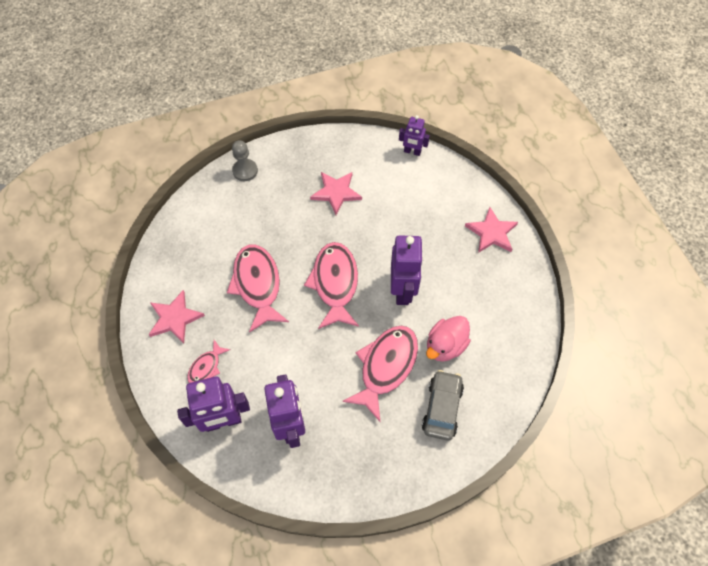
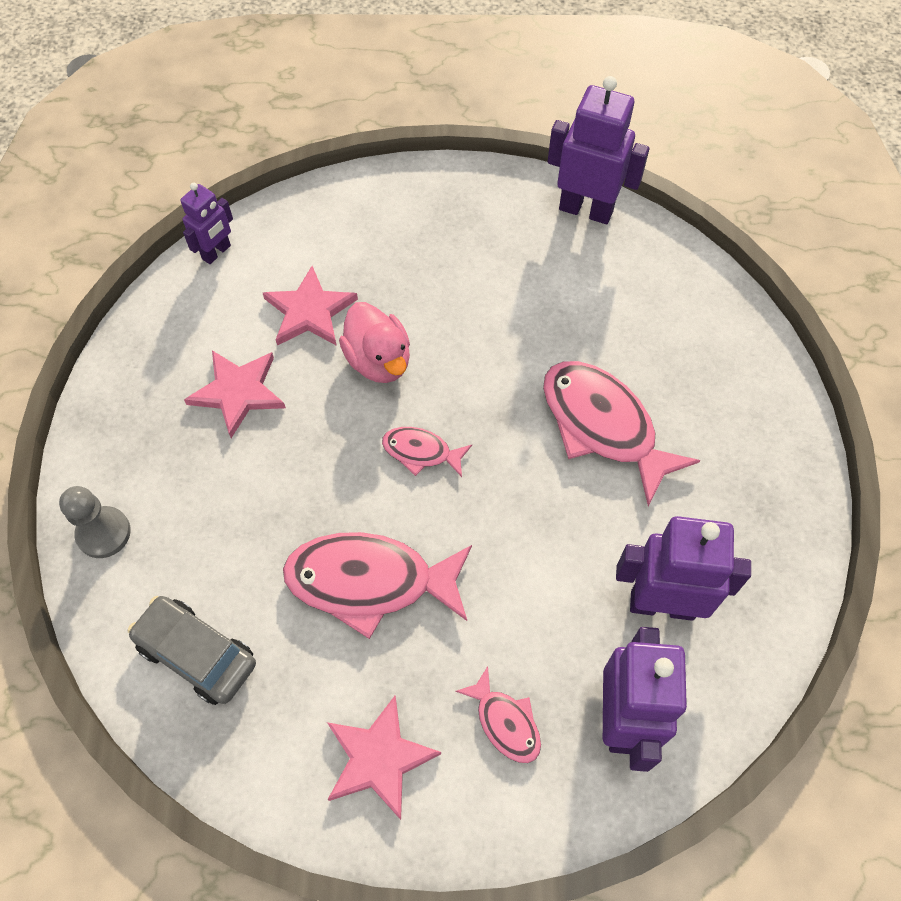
camera: 70 degrees left, 0 degrees up
pink fish [304,242,359,329] -> pink fish [382,427,472,477], size x0.51
purple robot [391,235,423,305] -> purple robot moved to [548,76,650,224]
grey car [422,370,464,441] -> grey car moved to [128,596,256,705]
pink duck [426,316,471,362] -> pink duck moved to [339,302,410,383]
pink star [465,207,518,253] -> pink star moved to [263,266,358,346]

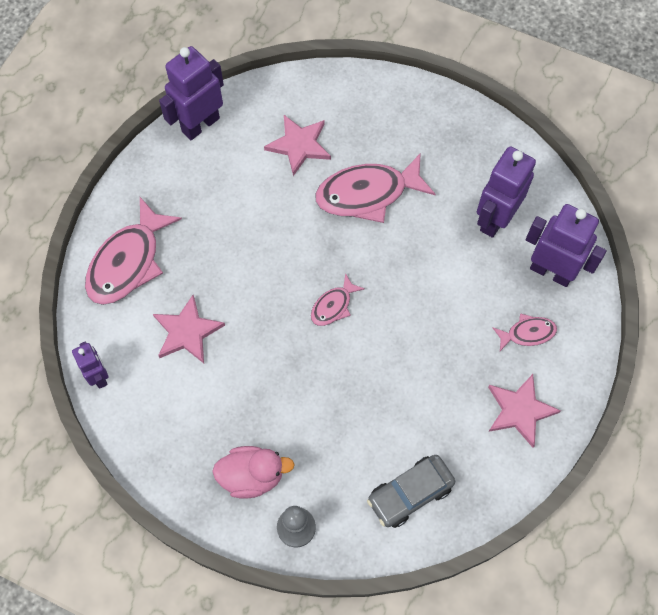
camera: 65 degrees left, 5 degrees up
pink star [184,350,286,438] -> pink star moved to [264,115,331,176]
pink fish [283,532,472,639] -> pink fish moved to [85,197,182,305]
pink duck [339,302,410,383] -> pink duck moved to [212,446,295,499]

